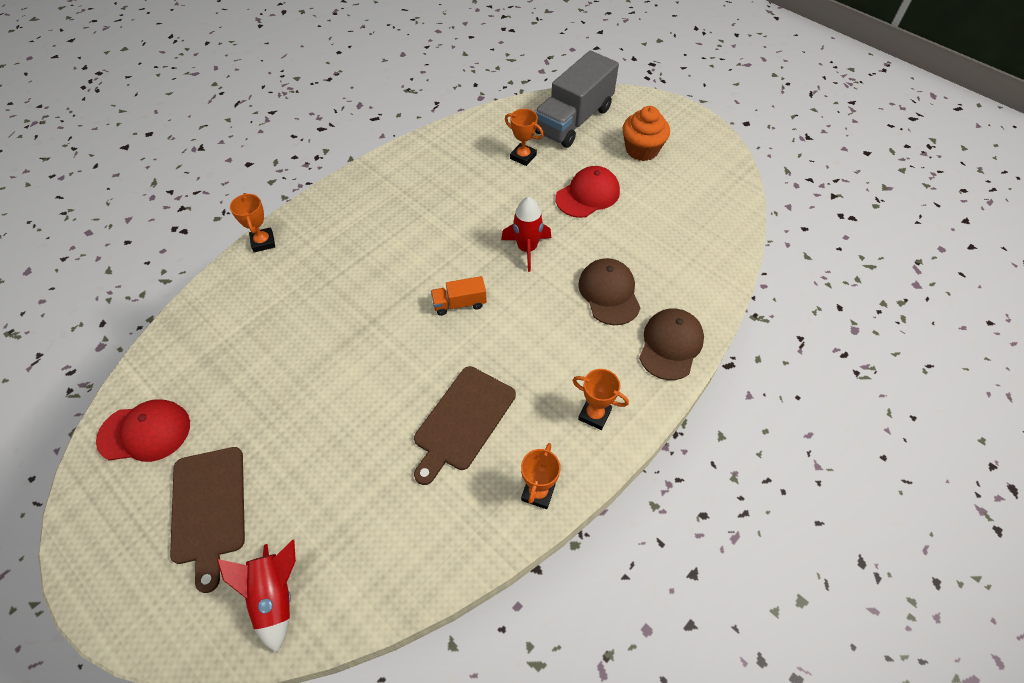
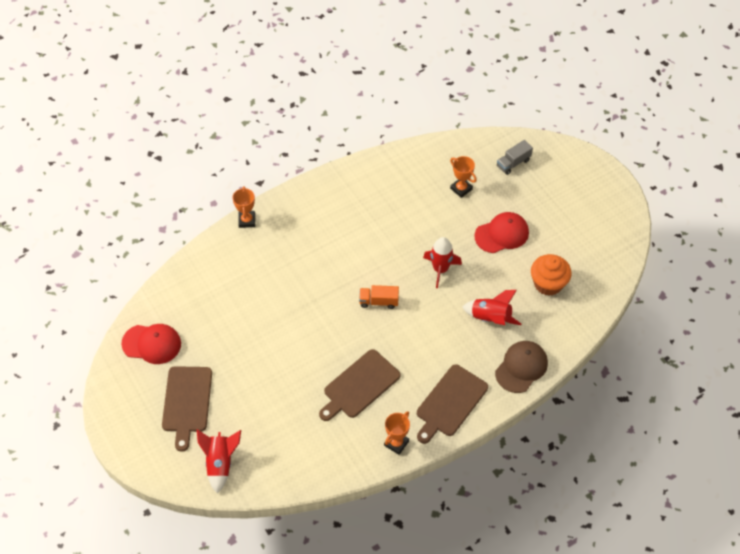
camera: 15 degrees right, 0 degrees up
grey truck [535,50,619,148] -> grey truck [497,140,533,175], size x0.46
orange trophy [572,369,629,430] -> brown cutting board [417,364,488,444]
brown cap [578,258,640,325] -> red rocket [462,290,521,325]
orange cupcake [622,106,670,161] -> orange cupcake moved to [531,254,572,296]

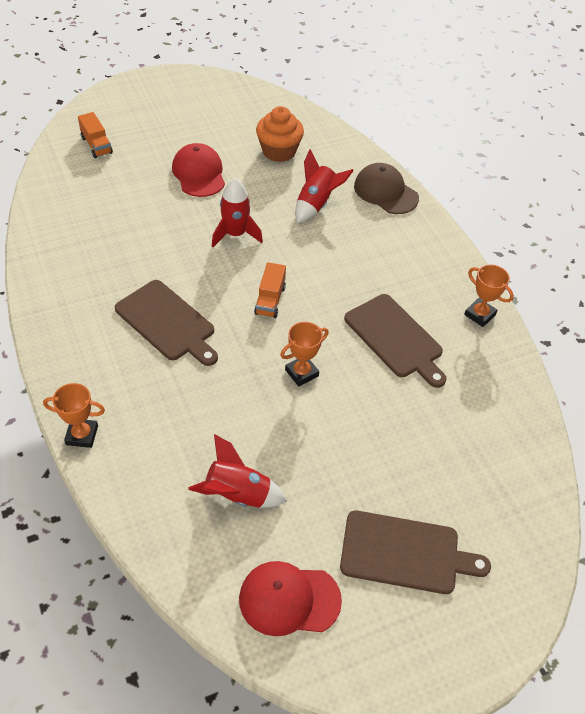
camera: 85 degrees left, 5 degrees down
red cap [121,324,181,364] -> red cap turned 105 degrees counterclockwise [239,561,342,636]
red rocket [197,430,241,494] -> red rocket moved to [188,434,287,508]
brown cutting board [417,364,488,444] -> brown cutting board moved to [115,280,218,366]
orange trophy [450,156,477,198] -> orange trophy moved to [280,322,329,386]
grey truck [497,140,533,175] -> orange truck [78,112,113,158]

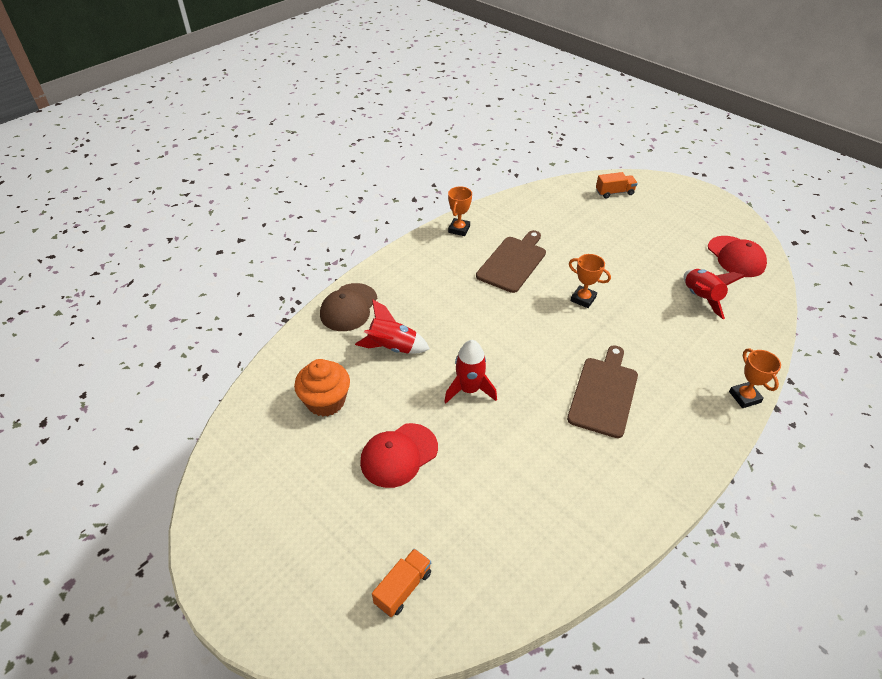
camera: 110 degrees left, 5 degrees down
orange truck [254,262,286,318] -> orange truck moved to [596,172,638,199]
brown cutting board [340,510,491,594] -> none

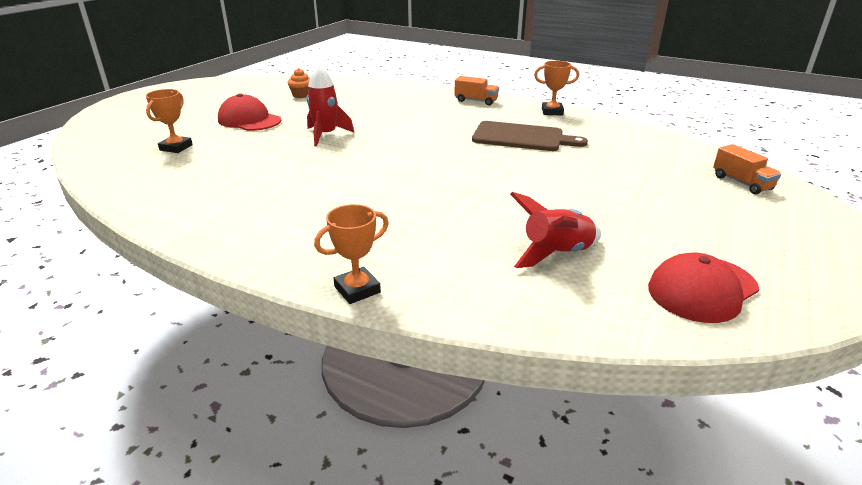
camera: 75 degrees right, 15 degrees down
orange cupcake [294,359,350,416] -> orange cupcake [288,68,310,98], size x0.57
brown cap [320,283,377,331] -> none
red rocket [355,299,430,354] -> none
orange truck [372,549,431,617] -> orange truck moved to [454,76,499,105]
brown cutting board [567,345,638,438] -> none
orange trophy [569,254,611,308] -> orange trophy moved to [146,89,193,153]

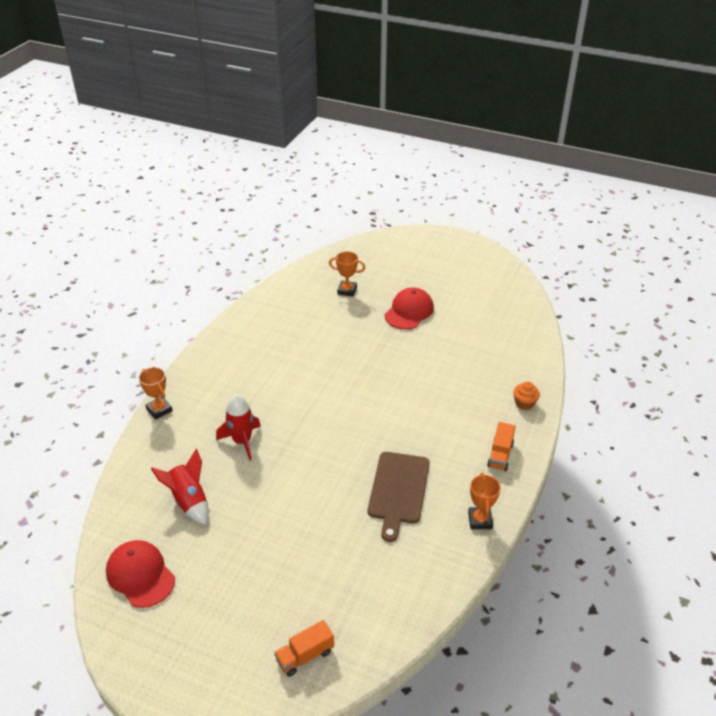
camera: 85 degrees right, 10 degrees up
orange cupcake [288,68,310,98] -> orange cupcake moved to [513,381,540,410]
red rocket [307,64,354,147] -> red rocket moved to [216,394,261,461]

